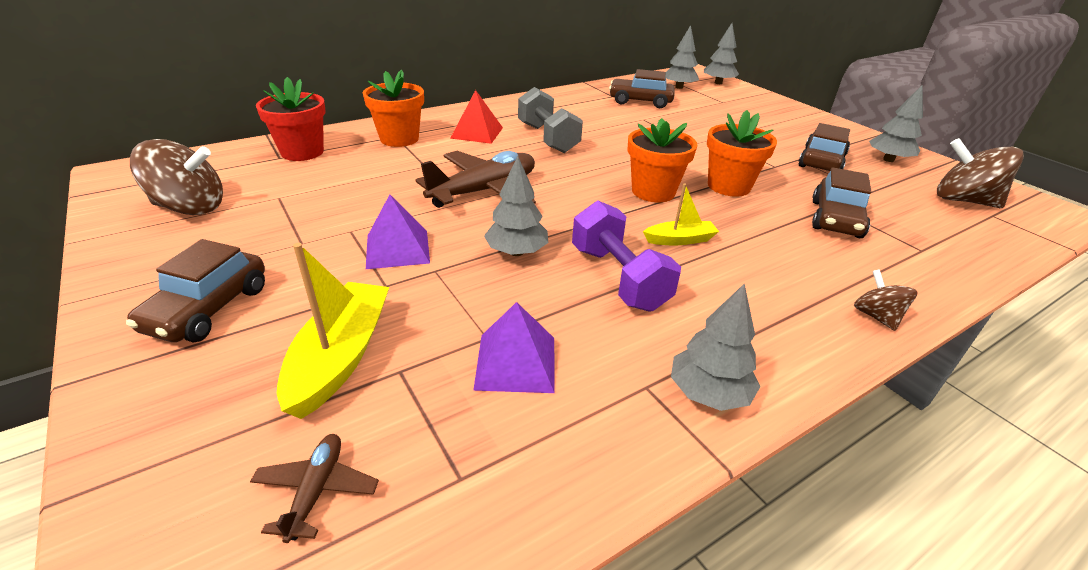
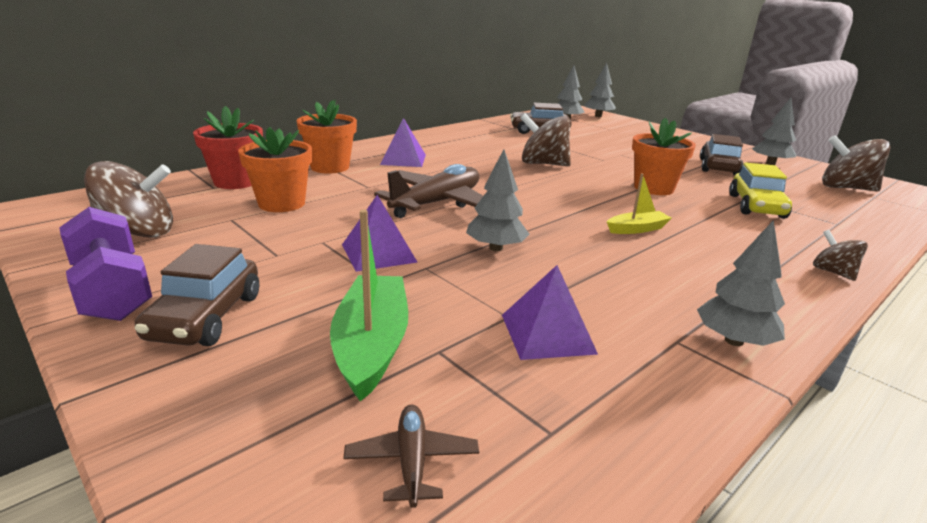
camera: 10 degrees left, 10 degrees down
yellow boat [277,243,389,419] -> green boat [330,209,408,402]
red pyramid [450,90,503,144] -> purple pyramid [380,118,426,167]
grey dumbbell [518,87,583,153] -> none
purple dumbbell [572,201,681,312] -> purple dumbbell moved to [59,207,152,321]
orange flower pot [627,118,697,202] -> orange flower pot moved to [238,127,312,212]
brown car [812,167,871,238] -> yellow car [729,162,792,219]
none -> brown spinning top [520,113,571,166]

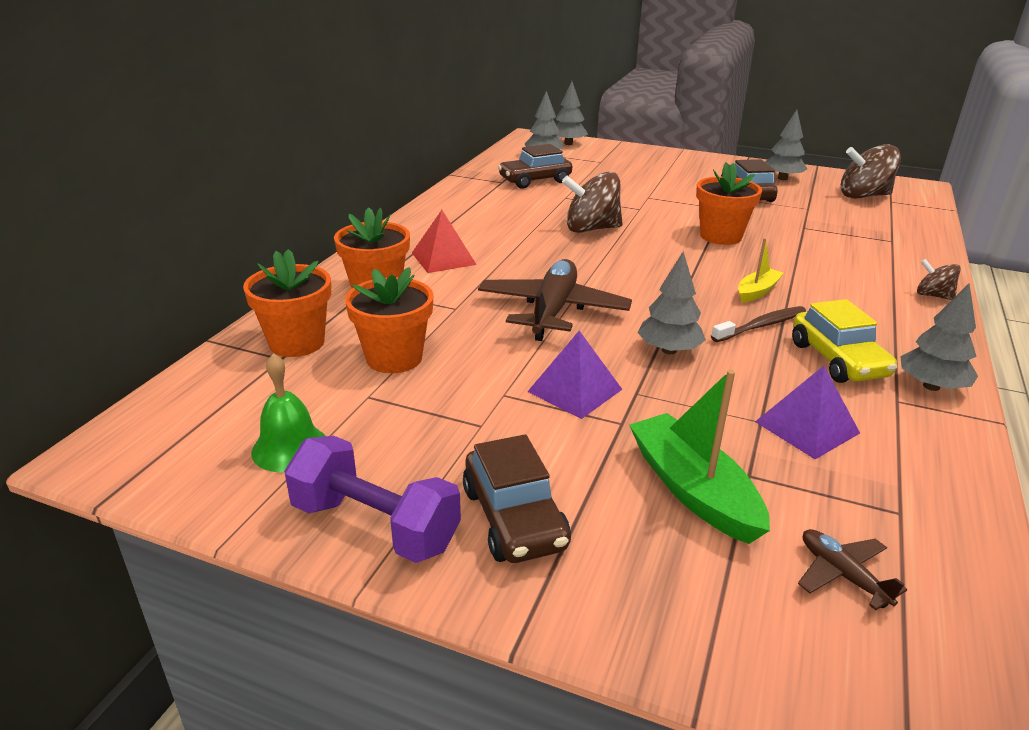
camera: 25 degrees left, 5 degrees up
brown spinning top [84,161,173,237] -> green bell [251,353,325,472]
red flower pot [193,106,263,189] -> orange flower pot [243,249,331,357]
purple pyramid [380,118,426,167] -> red pyramid [412,210,477,273]
yellow car [729,162,792,219] -> yellow car moved to [792,299,897,383]
none -> brown toothbrush [711,306,806,342]

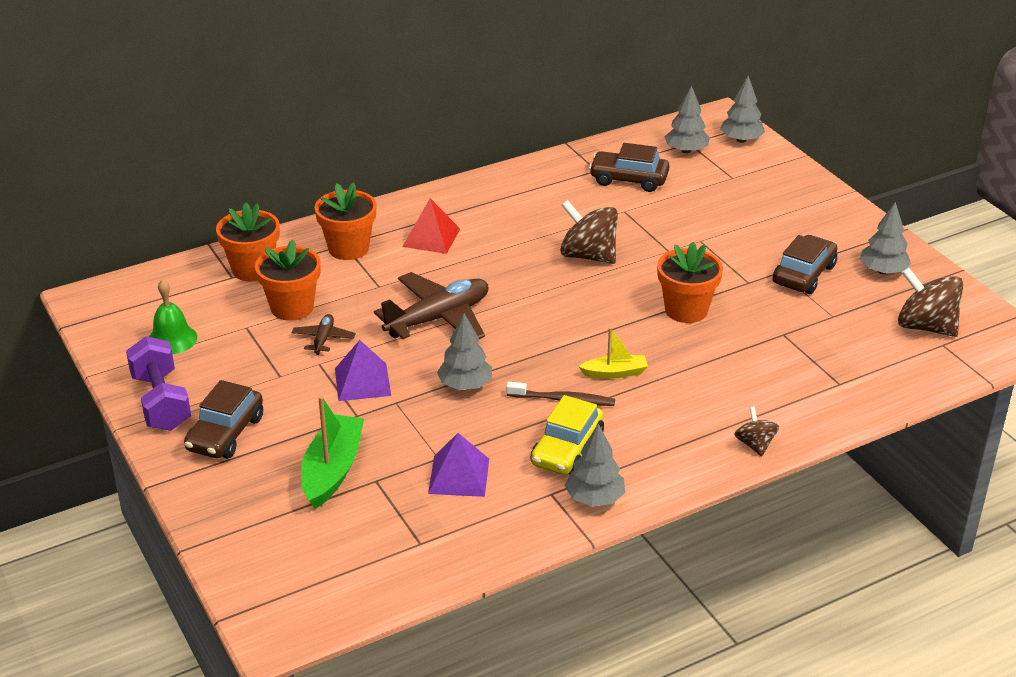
camera: 40 degrees right, 5 degrees up
brown plane [798,529,907,611] -> brown plane moved to [292,314,356,355]

